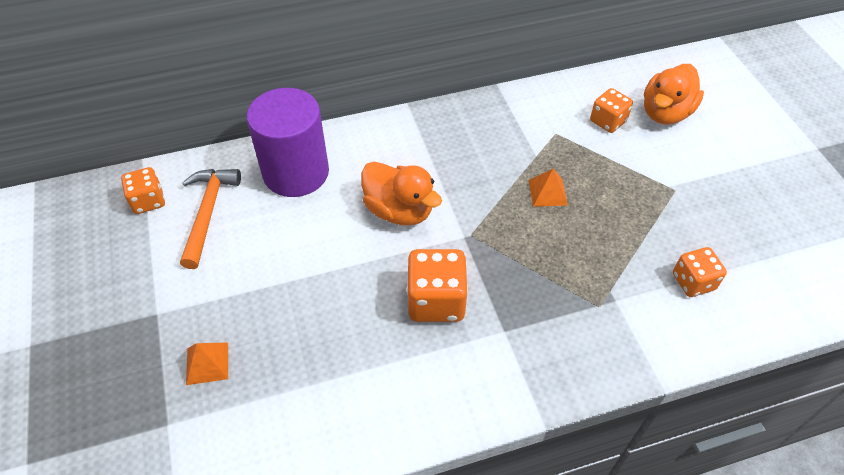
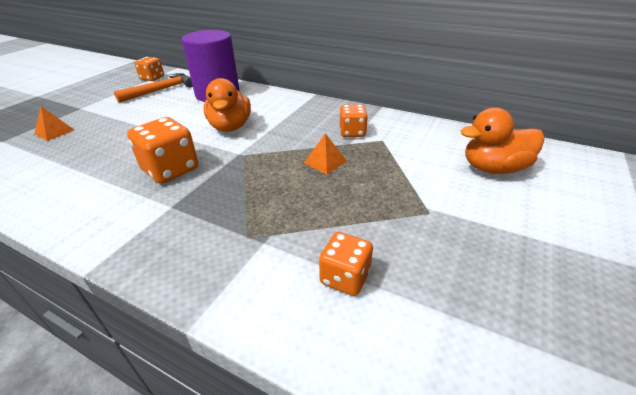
camera: 45 degrees right, 15 degrees down
orange dice [590,88,633,133] -> orange dice moved to [340,104,368,137]

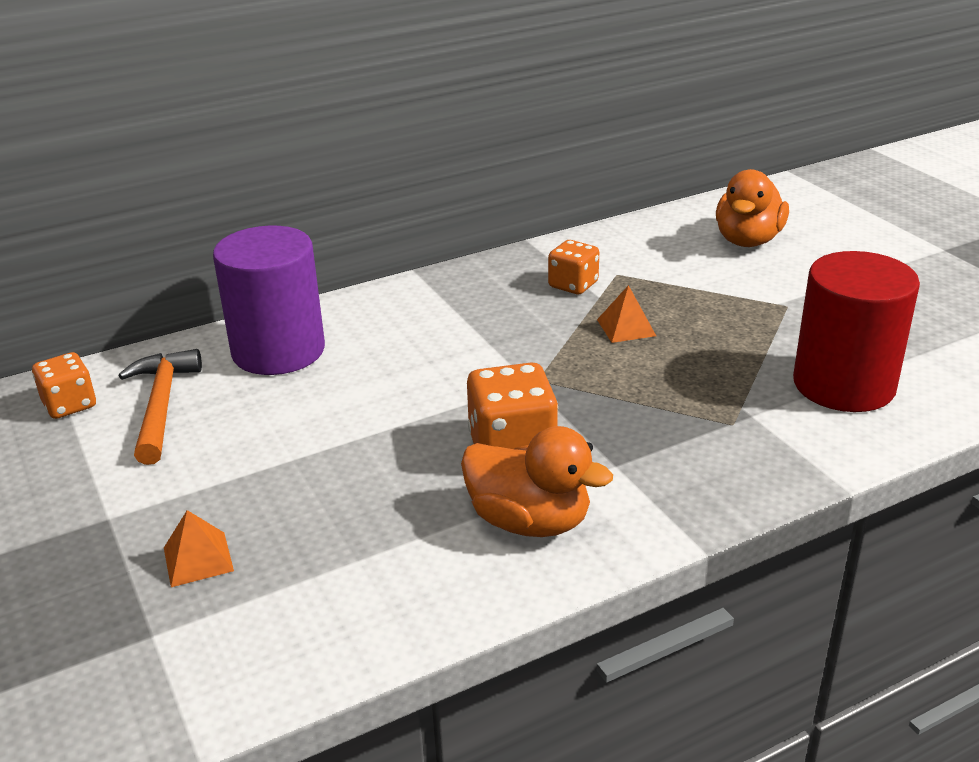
camera: 55 degrees left, 5 degrees down
orange duck [204,78,251,132] -> orange duck moved to [461,426,613,537]
orange dice [319,232,373,296] -> red cylinder [793,251,920,412]

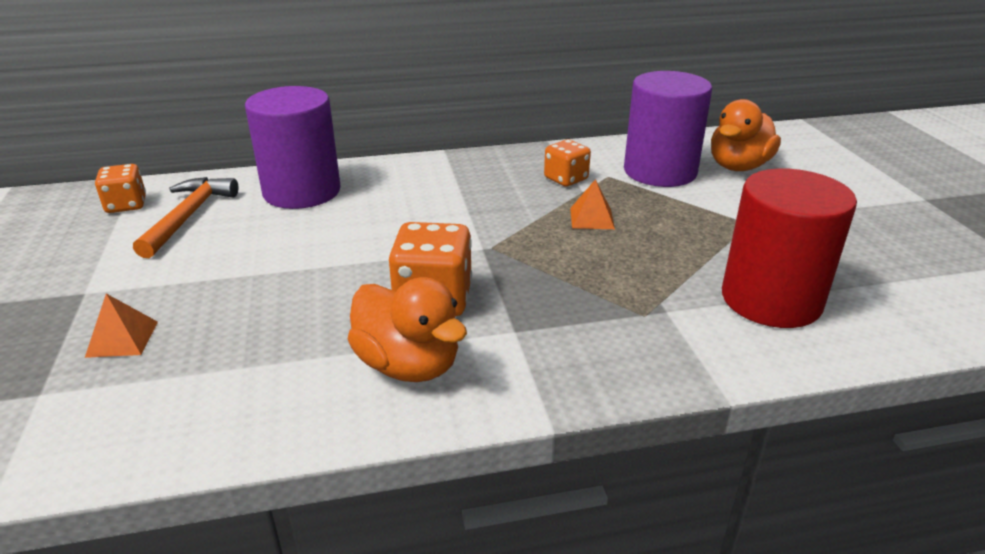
camera: 15 degrees right, 0 degrees up
none -> purple cylinder [624,71,712,187]

